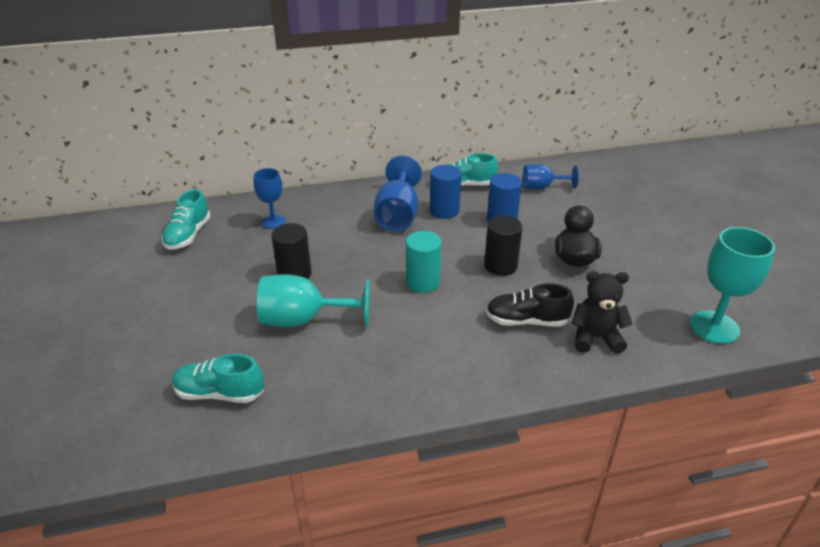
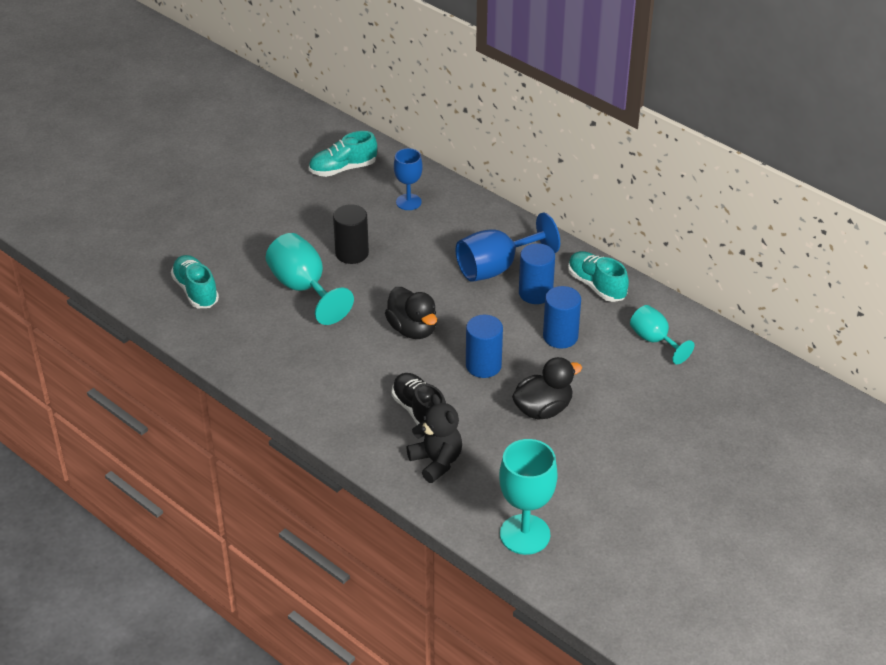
camera: 55 degrees right, 5 degrees up
turquoise cylinder [406,231,442,293] -> black duck [385,287,437,339]
black cylinder [484,216,523,276] -> blue cylinder [466,315,503,378]
blue goblet [523,164,579,189] -> turquoise goblet [630,305,694,364]

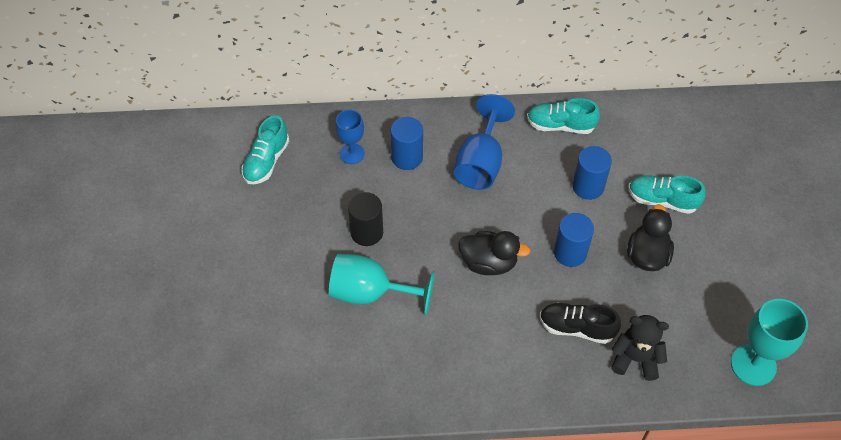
camera: 45 degrees left, 15 degrees up
turquoise shoe [171,255,219,308] -> turquoise shoe moved to [628,175,706,214]
blue cylinder [519,243,555,304] -> blue cylinder moved to [390,117,423,170]
turquoise goblet [630,305,694,364] -> none

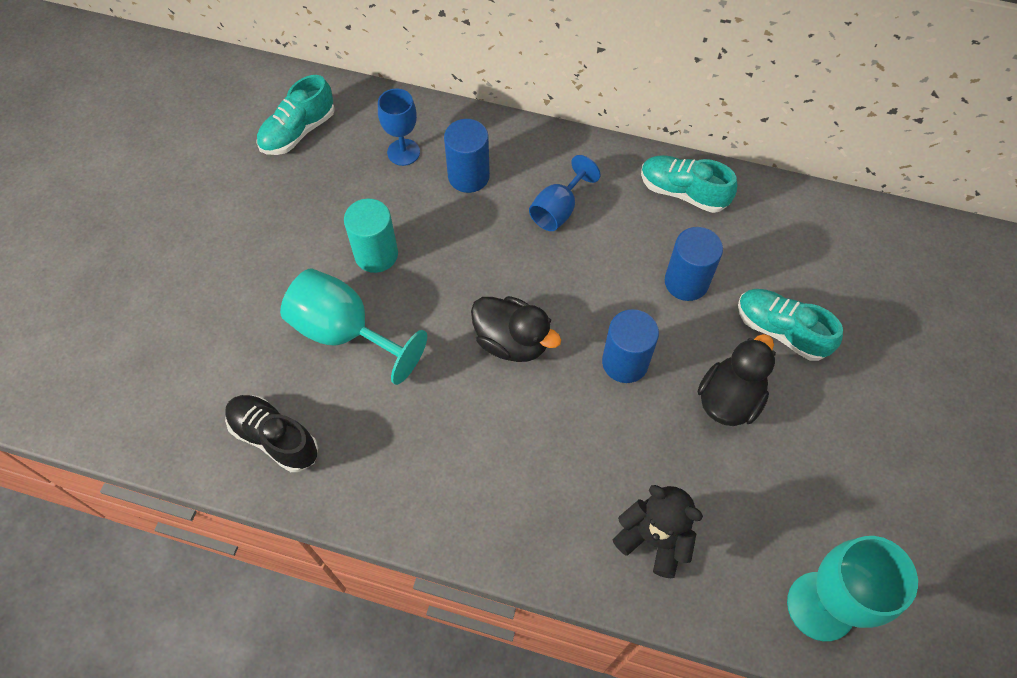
camera: 20 degrees right, 5 degrees up
black cylinder [348,192,383,246] -> turquoise cylinder [344,199,398,273]
blue goblet [454,94,515,190] -> blue goblet [529,155,601,231], size x0.63
black shoe [540,303,621,344] -> black shoe moved to [225,395,318,472]

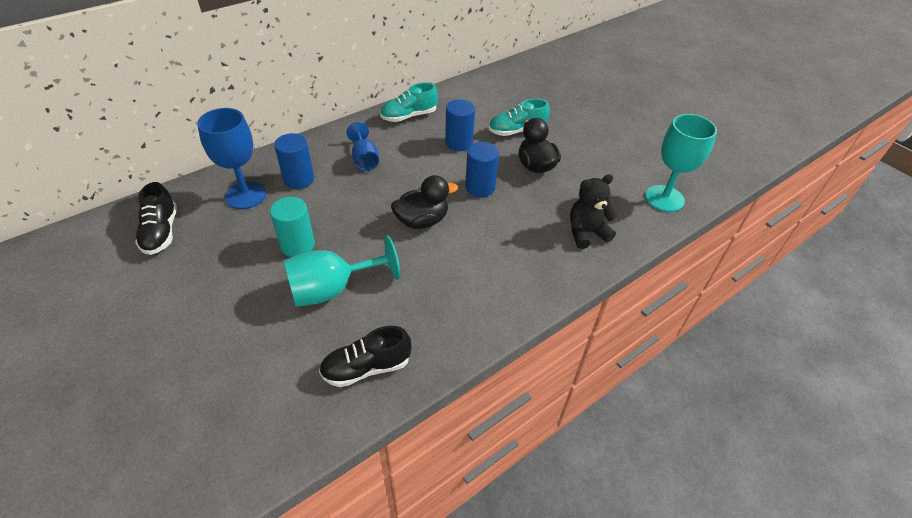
camera: 55 degrees left, 15 degrees down
turquoise shoe [256,75,335,155] -> black shoe [135,182,177,255]
blue goblet [378,88,420,166] -> blue goblet [197,108,266,209], size x1.59

